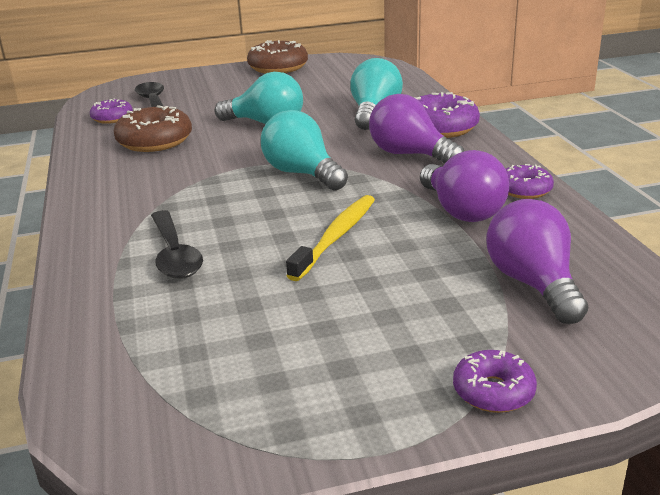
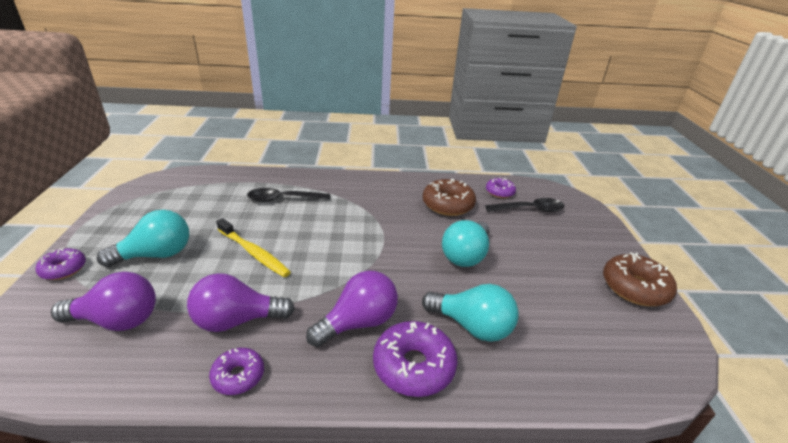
camera: 100 degrees right, 5 degrees up
turquoise light bulb [261,110,348,191] -> turquoise light bulb moved to [97,210,189,267]

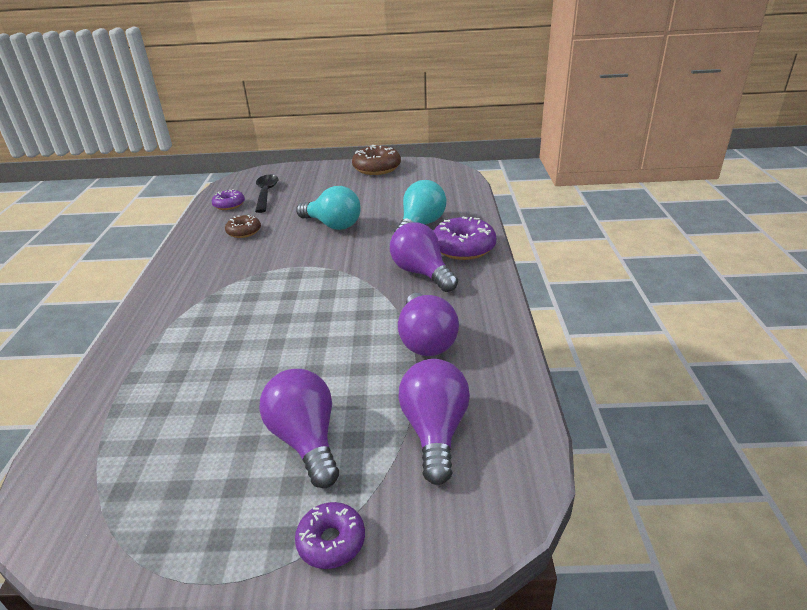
camera: 85 degrees left, 0 degrees up
turquoise light bulb [97,210,189,267] -> purple light bulb [260,369,339,488]
purple donut [209,348,264,395] -> none
yellow toothbrush [216,218,291,277] -> none
black spoon [247,188,330,202] -> none
brown donut [423,179,476,216] -> brown donut [225,215,261,238], size x0.59

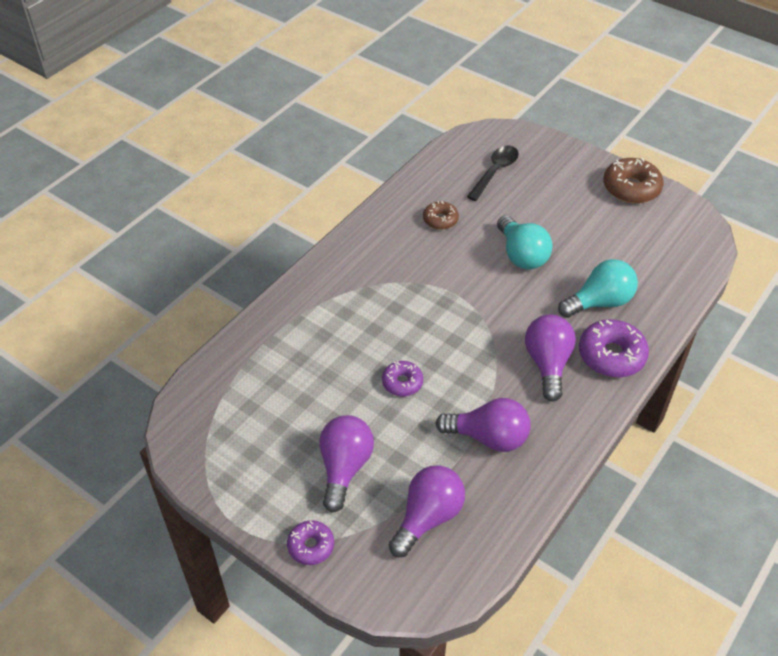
camera: 35 degrees right, 15 degrees up
purple donut [212,189,245,210] -> purple donut moved to [382,361,423,396]
purple light bulb [398,293,459,356] -> purple light bulb turned 105 degrees counterclockwise [435,398,531,452]

